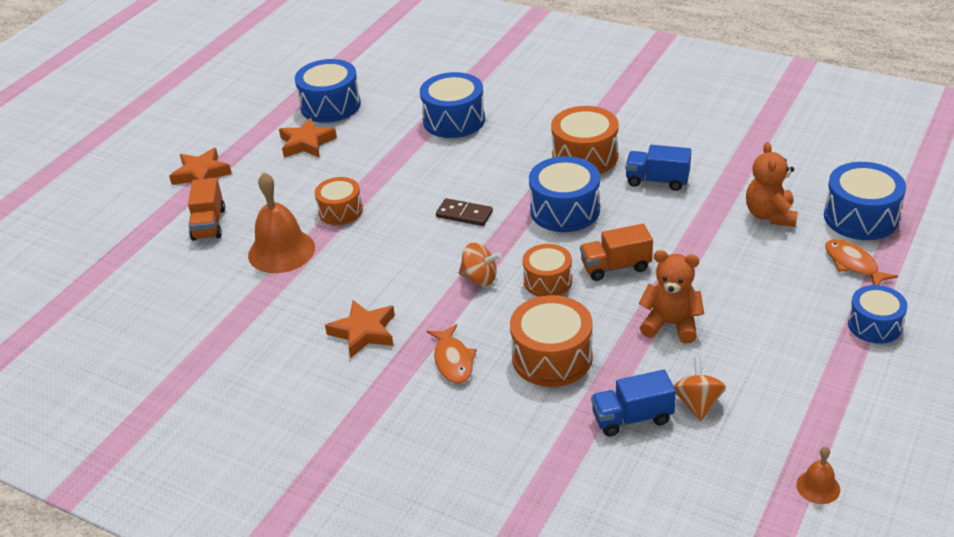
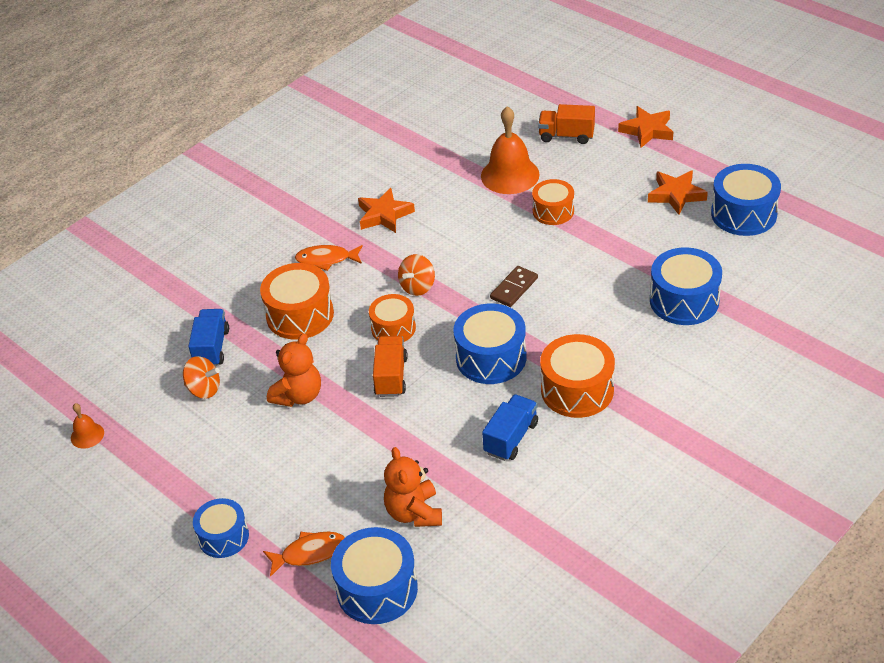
camera: 105 degrees right, 5 degrees up
orange teddy bear [746,142,798,227] -> orange teddy bear turned 120 degrees counterclockwise [384,447,442,527]

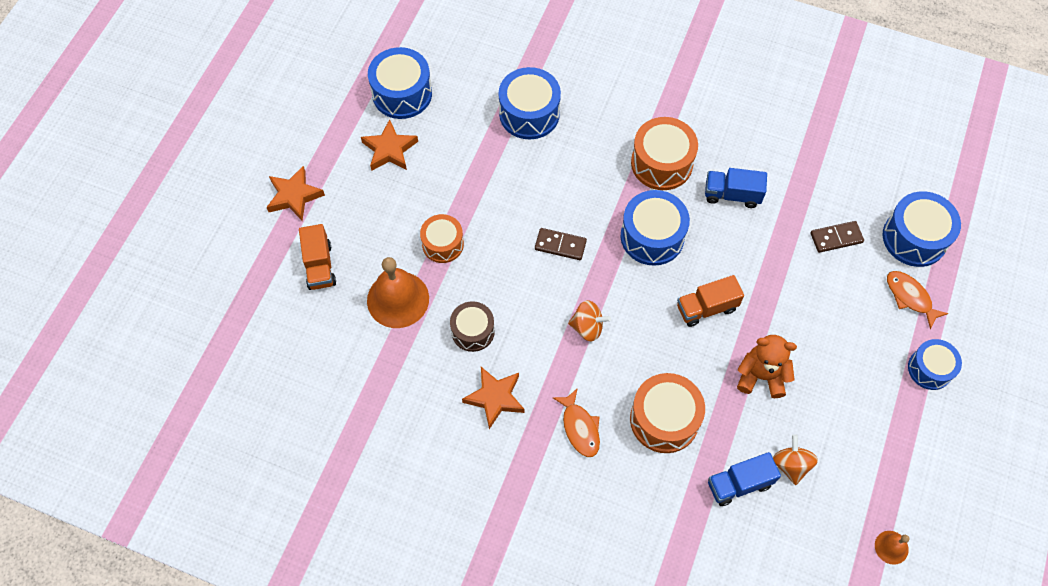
camera: 115 degrees left, 20 degrees up
orange drum [369,294,416,342] -> none
orange teddy bear [384,447,442,527] -> brown domino [811,221,864,253]
none -> brown drum [450,301,495,352]

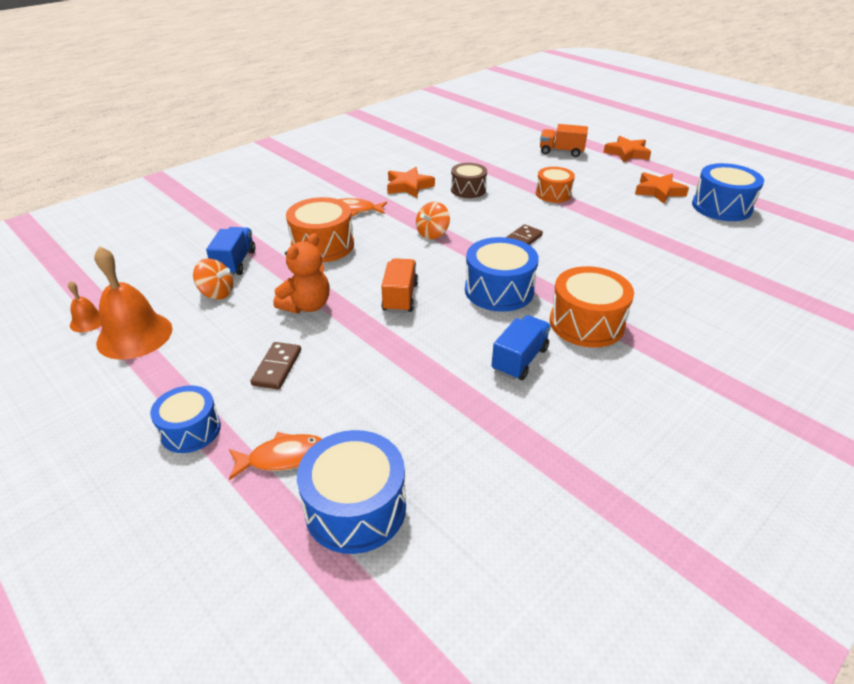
camera: 115 degrees right, 25 degrees down
orange bell [367,257,429,328] -> orange bell moved to [94,246,172,359]
blue drum [499,67,561,139] -> none
brown domino [811,221,864,253] -> brown domino moved to [250,342,301,390]

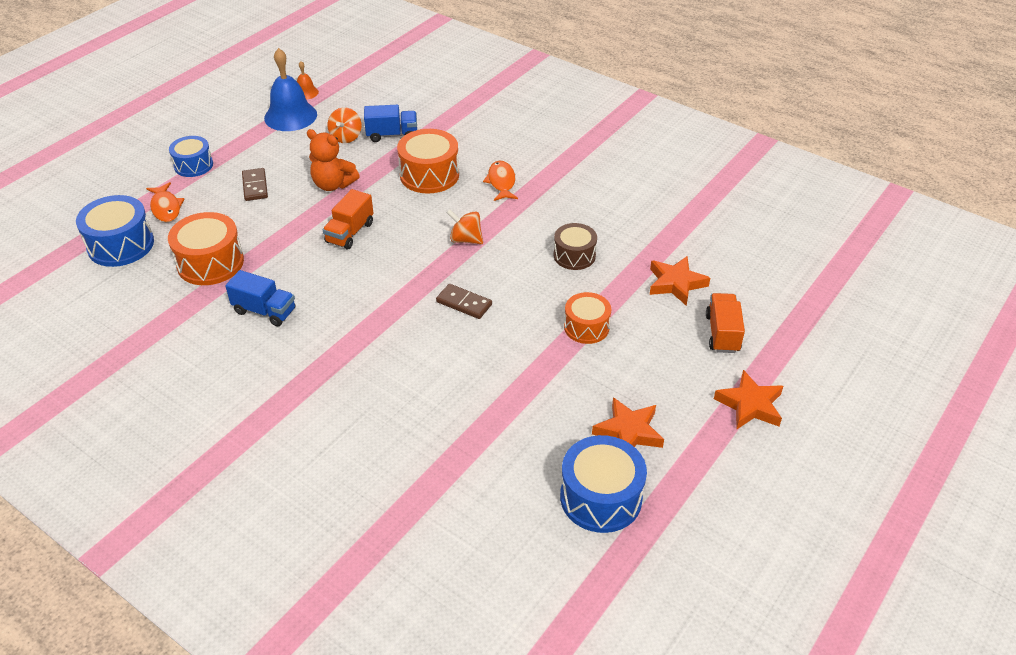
camera: 80 degrees right, 5 degrees up
orange bell [94,246,172,359] -> blue bell [264,48,317,131]
brown domino [250,342,301,390] -> brown domino turned 75 degrees clockwise [242,168,268,201]
orange truck [381,258,418,313] -> orange truck turned 120 degrees clockwise [322,189,373,249]
orange star [387,167,435,198] -> orange star moved to [650,256,710,306]
blue drum [465,237,539,312] -> none
orange drum [550,266,634,348] -> orange drum moved to [168,212,244,285]

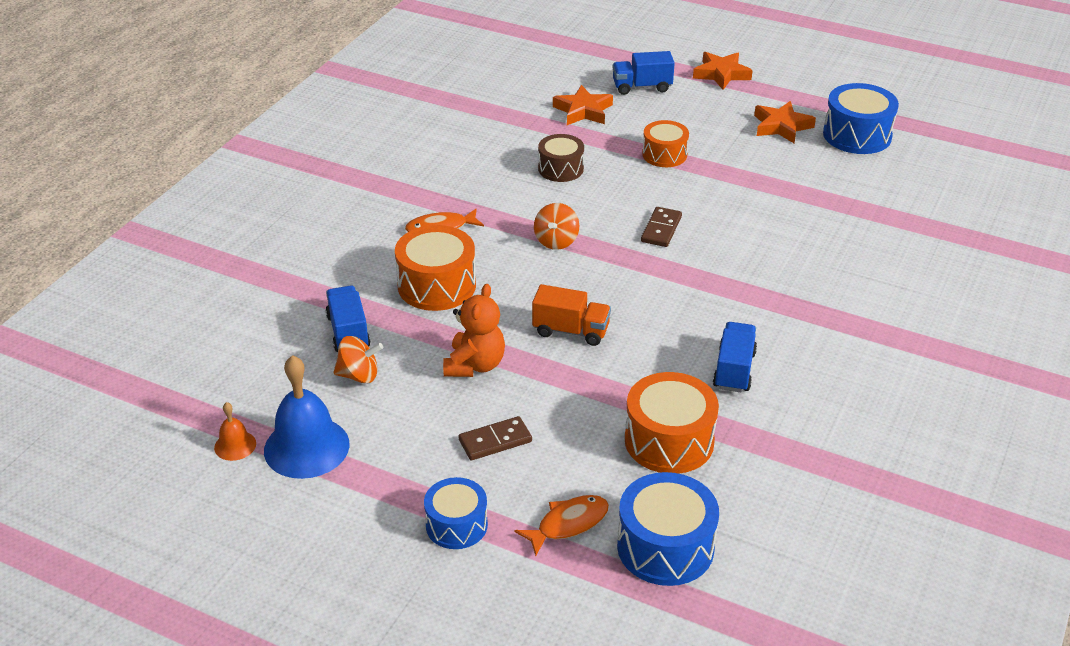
camera: 100 degrees left, 5 degrees down
orange truck [706,293,745,353] -> blue truck [613,51,675,95]

